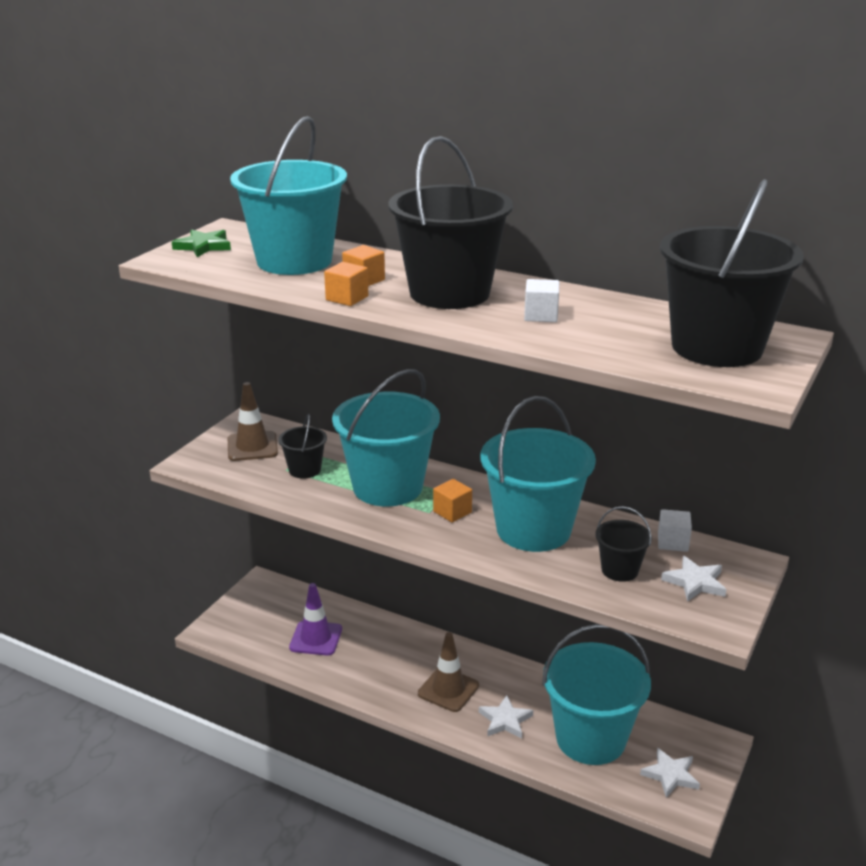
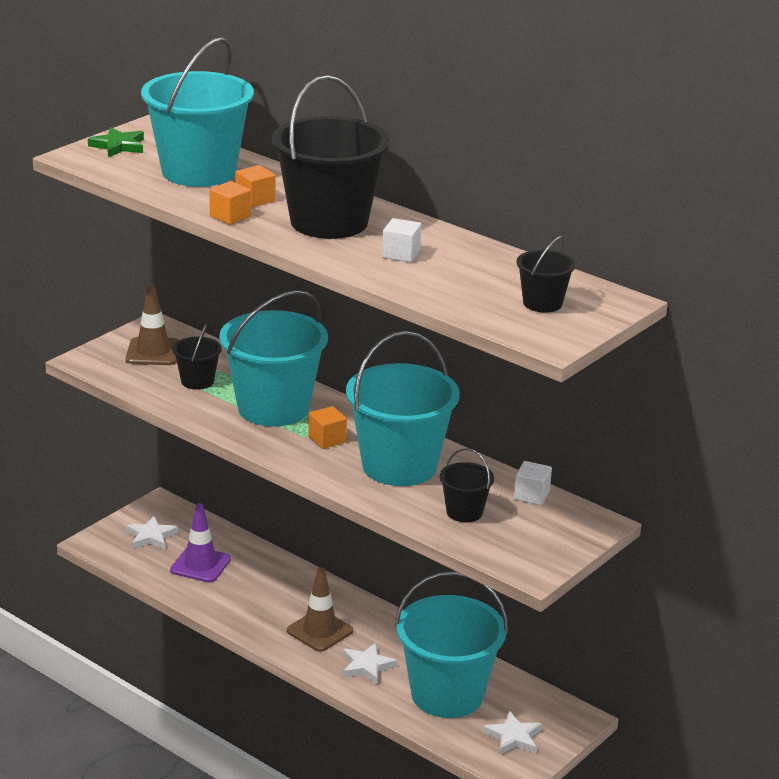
camera: 10 degrees right, 0 degrees up
black bucket [660,179,804,367] -> black bucket [517,236,576,313], size x0.47
white star [661,556,727,602] -> white star moved to [126,516,178,549]

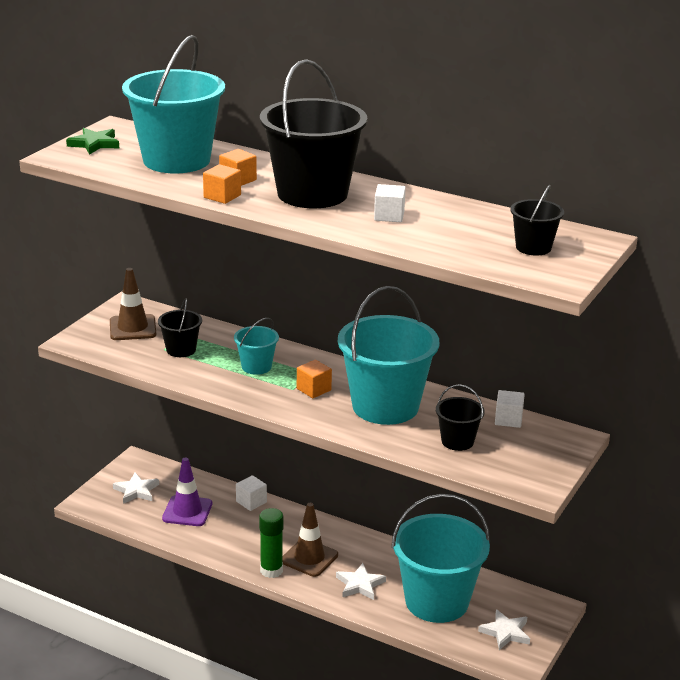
camera: 10 degrees left, 0 degrees up
turquoise bucket [219,290,328,427] -> turquoise bucket [234,318,279,375], size x0.47
none -> white cube [236,475,267,511]
none -> green glue stick [259,508,284,578]

